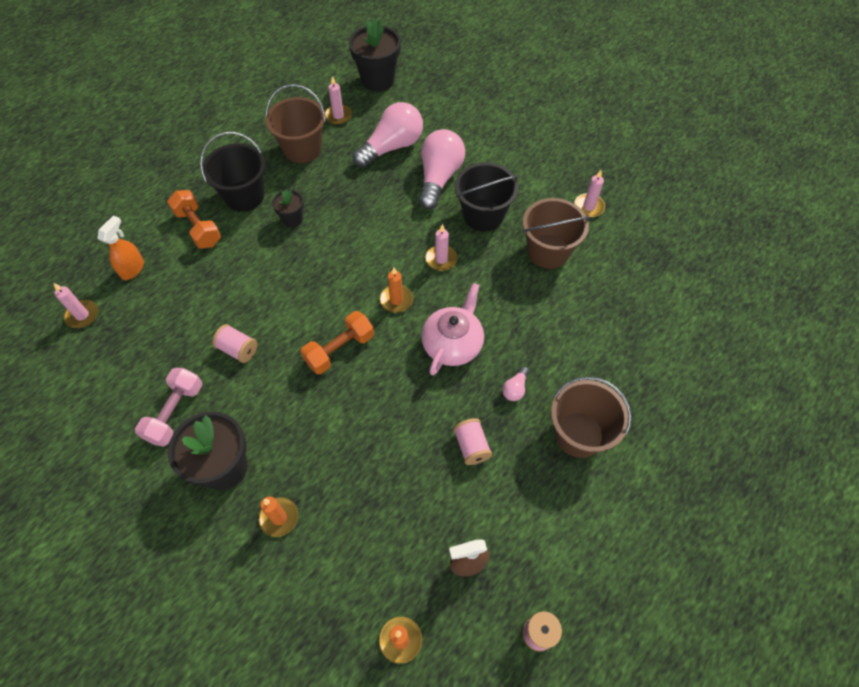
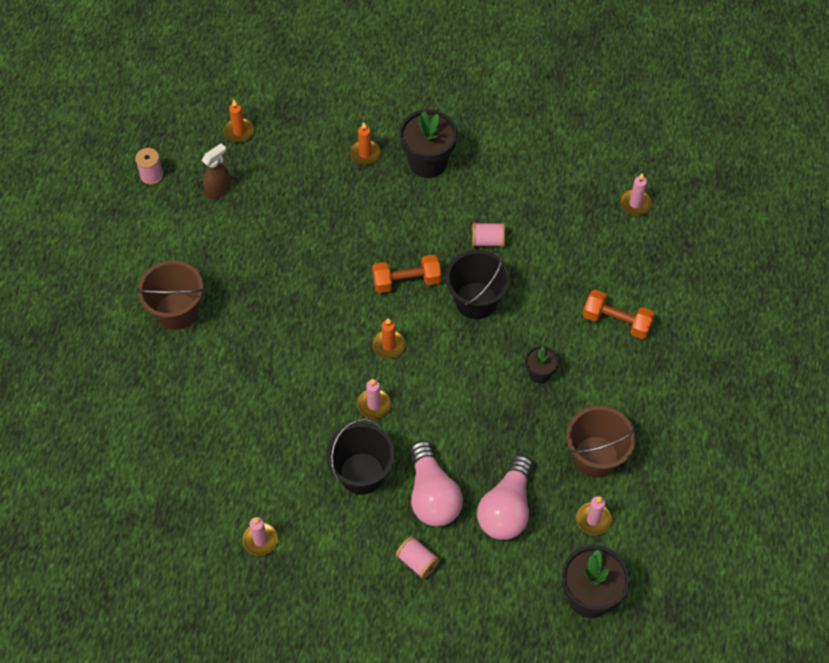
camera: 150 degrees right, 0 degrees up
orange spray bottle [97,215,144,280] -> none
pink dumbbell [135,368,202,447] -> none
black bucket [200,132,265,211] -> black bucket moved to [445,250,510,319]
orange dumbbell [300,311,374,374] -> orange dumbbell turned 60 degrees clockwise [372,255,441,293]
pink teapot [421,283,484,375] -> none
pink spool [453,418,492,465] -> pink spool moved to [396,536,440,579]
pink light bulb [502,366,529,401] -> none
brown bucket [523,198,590,269] -> none

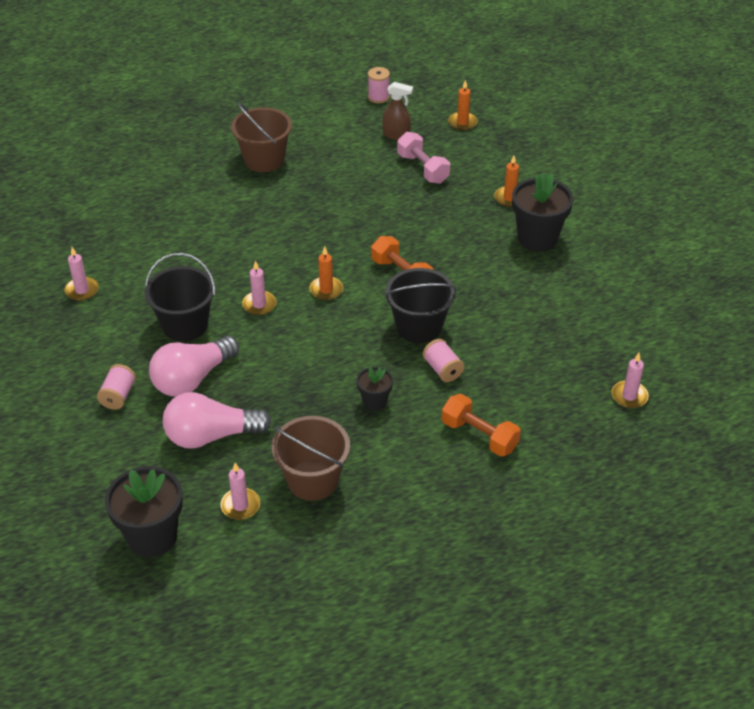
camera: 60 degrees right, 15 degrees down
pink spool [472,223,505,247] -> pink spool moved to [423,339,464,382]
orange dumbbell [583,290,655,339] -> orange dumbbell turned 45 degrees counterclockwise [442,394,521,457]
none -> pink dumbbell [397,132,450,184]

